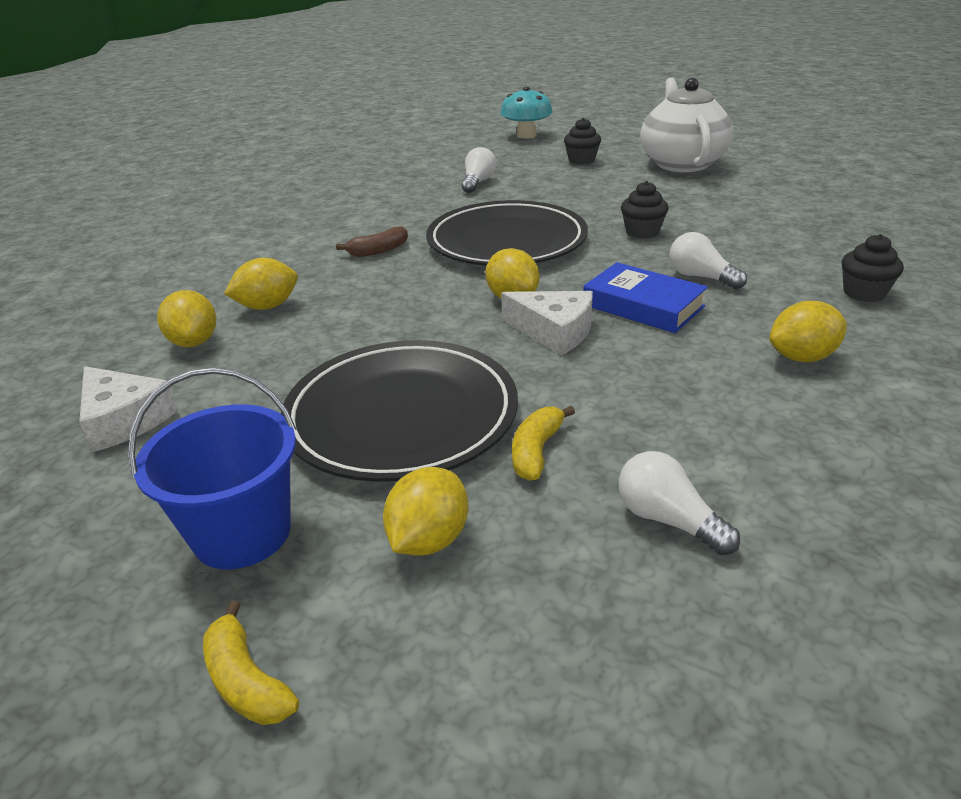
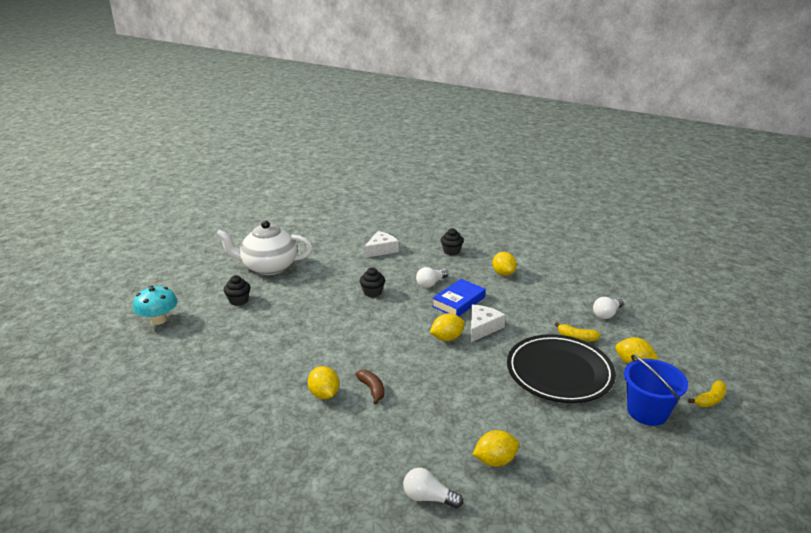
camera: 90 degrees left, 5 degrees down
white cheese [79,366,178,452] -> white cheese moved to [364,231,399,258]
yellow lemon [224,258,298,310] -> yellow lemon moved to [308,366,339,399]
black plate [426,200,588,266] -> none
white light bulb [462,147,496,193] -> white light bulb moved to [403,468,463,508]

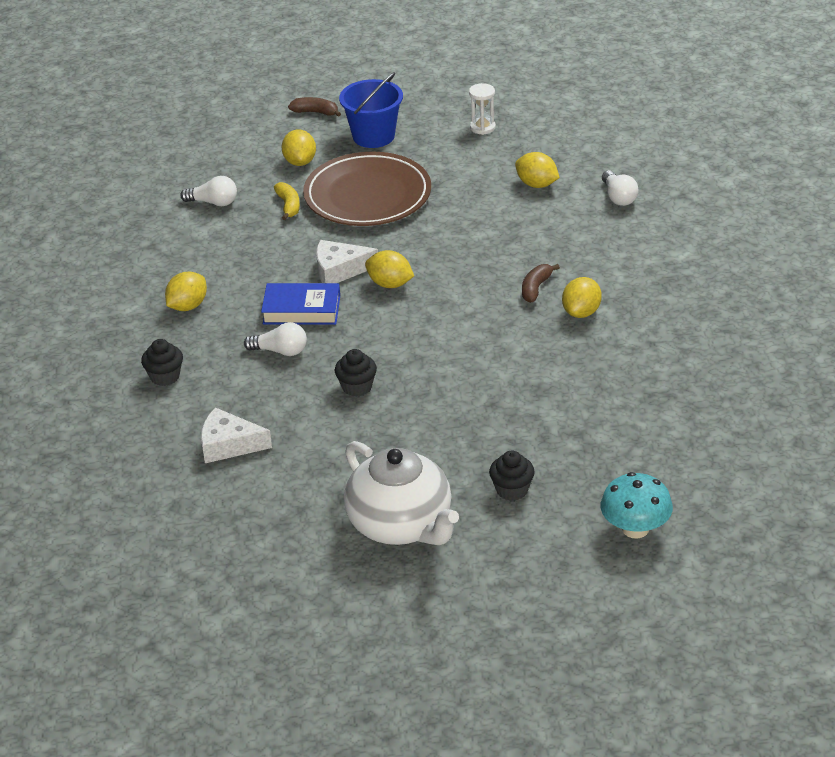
camera: 125 degrees left, 10 degrees up
black plate [507,334,616,403] -> brown plate [303,152,431,226]
yellow banana [688,380,727,407] -> brown banana [288,97,341,117]
none -> white hourglass [469,83,496,135]

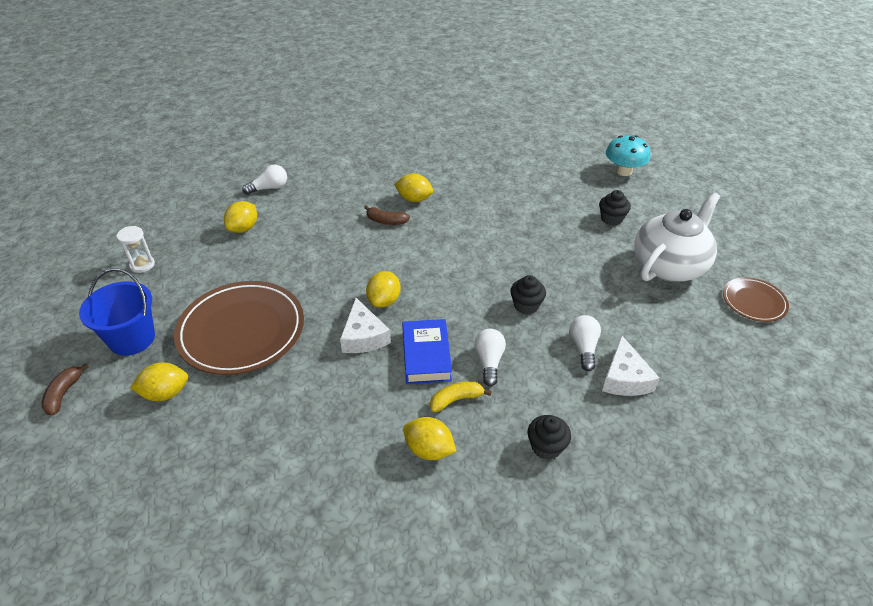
camera: 100 degrees left, 5 degrees up
white light bulb [180,176,237,206] -> white light bulb moved to [570,315,601,371]
yellow banana [274,182,300,220] -> yellow banana moved to [430,381,492,412]
none -> brown plate [723,277,789,322]

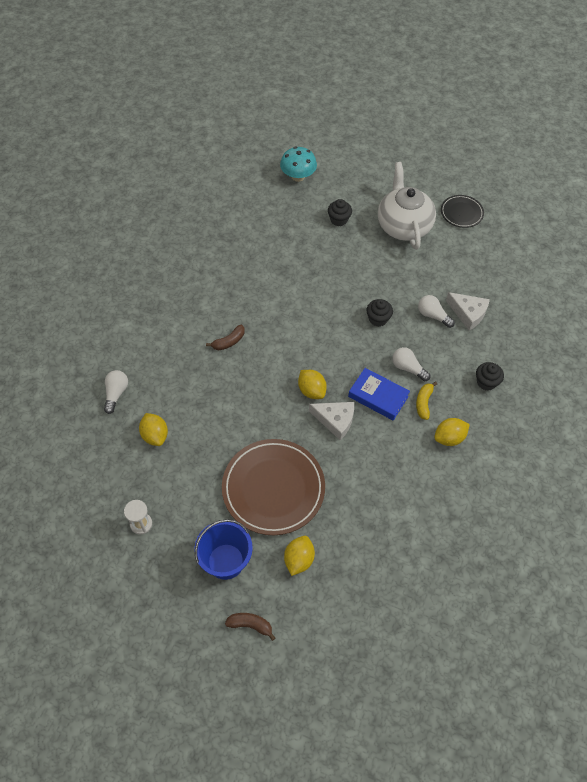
camera: 55 degrees left, 15 degrees up
brown banana [41,364,89,415] -> brown banana turned 150 degrees clockwise [225,613,275,641]
yellow lemon [394,173,433,202] -> none
brown plate [723,277,789,322] -> black plate [441,195,484,228]

